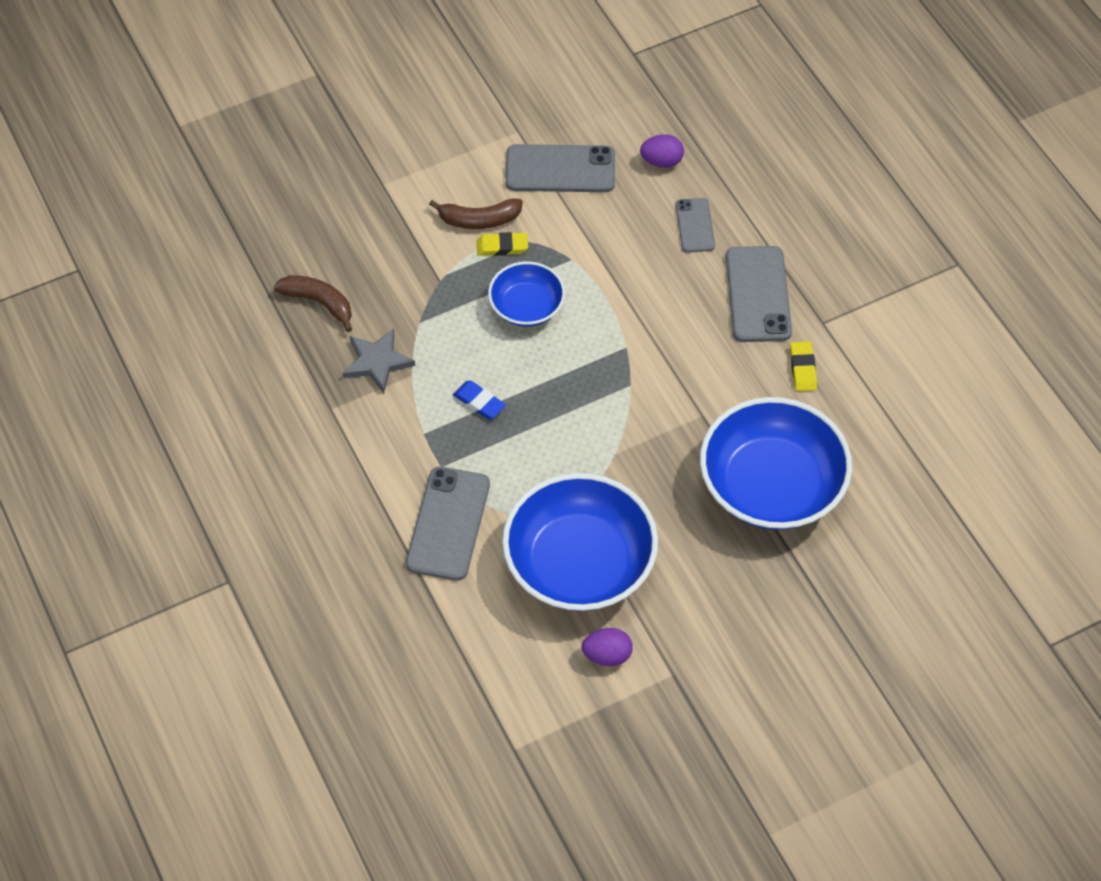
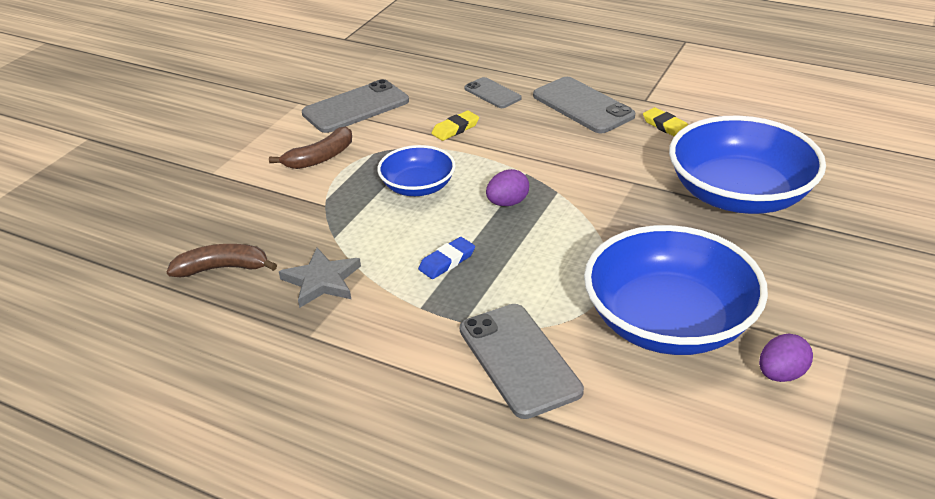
camera: 35 degrees left, 20 degrees down
blue eraser [453,380,506,419] -> blue eraser turned 45 degrees counterclockwise [418,237,475,279]
yellow eraser [477,232,528,256] -> yellow eraser moved to [431,111,479,141]
purple egg [640,134,684,168] -> purple egg moved to [486,169,529,206]

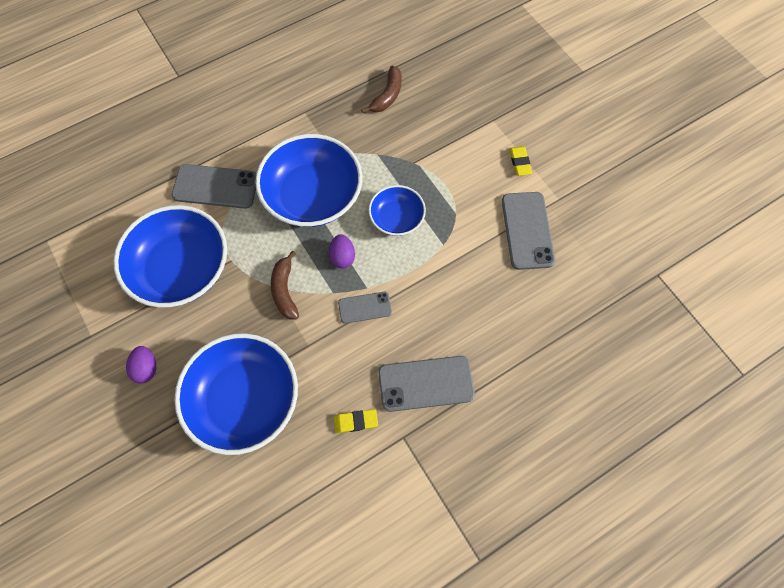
camera: 120 degrees right, 30 degrees up
brown banana [269,126,352,169] -> brown banana moved to [271,251,299,319]
grey star [279,248,361,308] -> none
blue eraser [418,237,475,279] -> blue bowl [255,134,362,227]
yellow eraser [431,111,479,141] -> yellow eraser moved to [509,146,532,176]
grey phone [464,77,522,108] -> grey phone moved to [338,292,392,324]
purple egg [759,334,813,382] -> purple egg moved to [126,346,156,383]

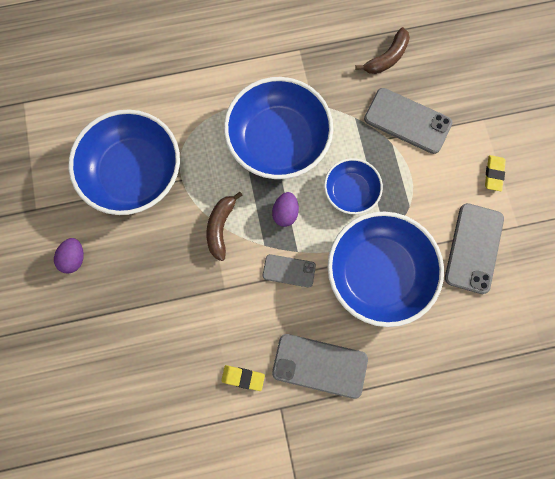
camera: 20 degrees right, 10 degrees up
grey phone [171,164,256,209] -> grey phone moved to [364,88,452,154]
blue bowl [174,333,298,455] -> blue bowl moved to [327,211,444,327]

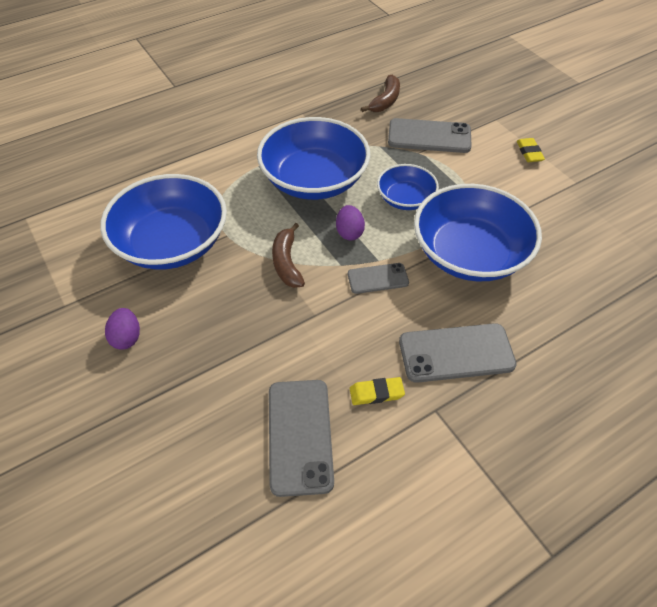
camera: 20 degrees left, 25 degrees down
grey phone [445,203,504,294] -> grey phone moved to [269,380,334,497]

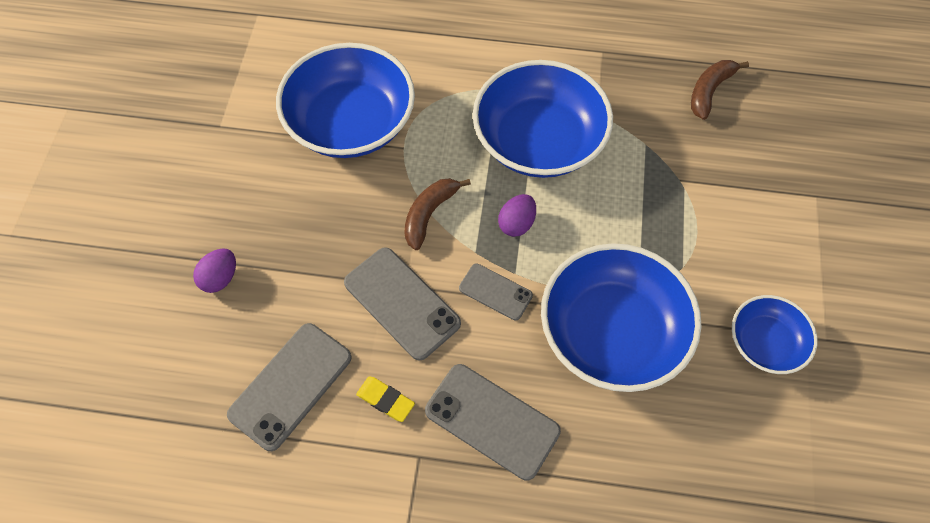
camera: 40 degrees right, 10 degrees up
purple egg [105,308,140,350] -> purple egg moved to [193,248,236,293]
brown banana [361,75,400,112] -> brown banana turned 150 degrees clockwise [691,60,749,120]
blue bowl [377,164,439,210] -> blue bowl moved to [732,295,818,374]
grey phone [388,118,472,153] -> grey phone moved to [344,247,461,361]
yellow eraser [517,138,545,162] -> none

